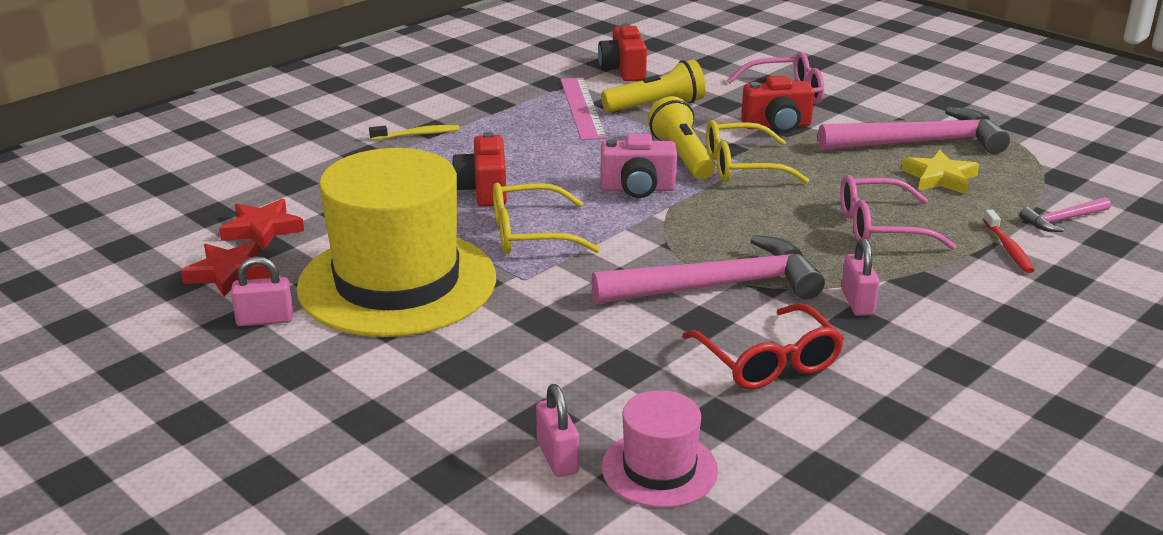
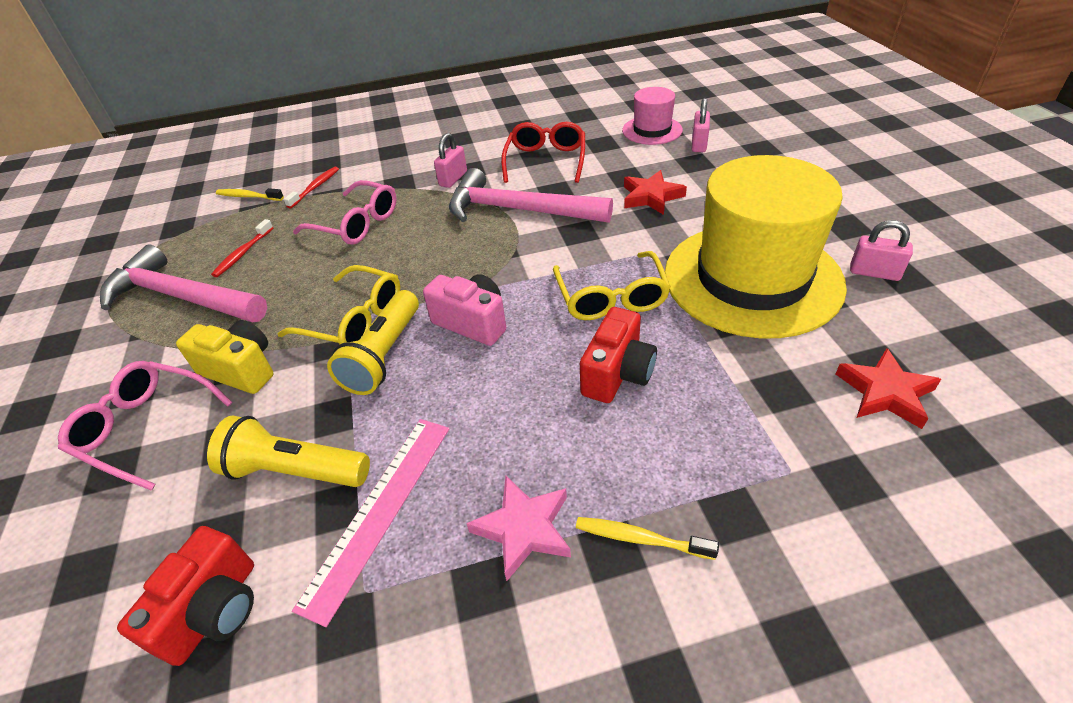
camera: 145 degrees left, 15 degrees up
red star [181,241,271,297] -> red star moved to [624,170,687,215]
yellow glasses [493,183,600,254] -> yellow glasses turned 60 degrees clockwise [553,251,671,320]
red camera [741,76,815,133] -> yellow camera [176,320,274,394]
yellow star [901,150,979,194] -> red toothbrush [211,219,273,277]
pink hammer [1019,197,1111,232] -> yellow toothbrush [216,188,284,201]
none -> pink star [466,476,571,581]

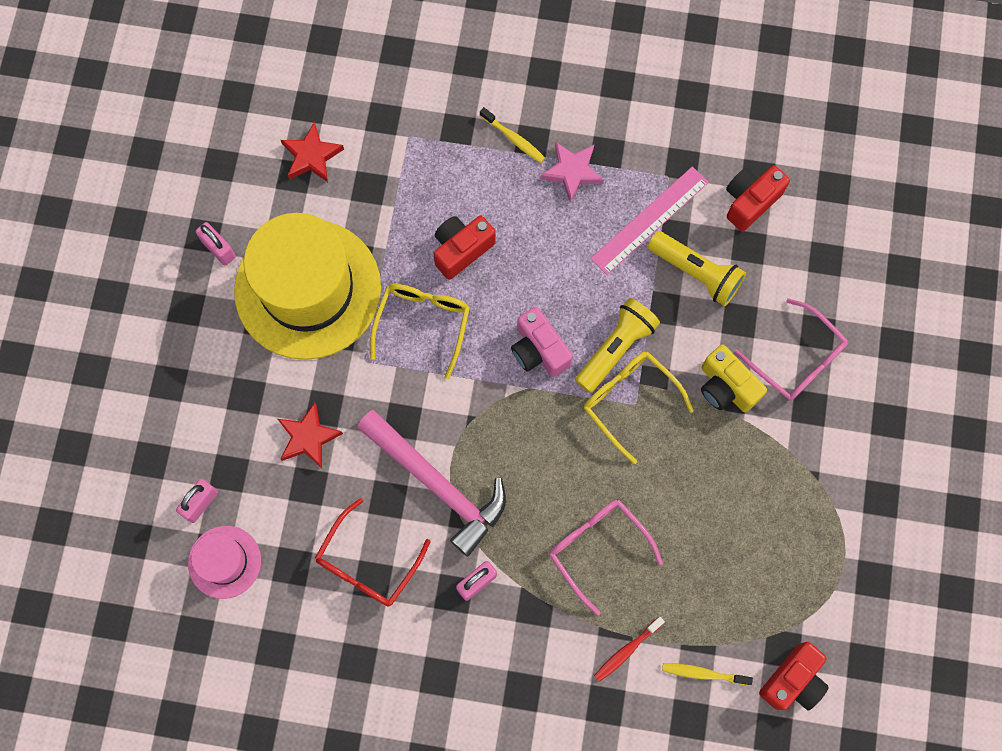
camera: 160 degrees left, 30 degrees up
pink hammer [100,244,267,322] -> none
red toothbrush [211,219,273,277] -> none
yellow toothbrush [216,188,284,201] -> yellow toothbrush turned 150 degrees clockwise [662,663,753,685]
none -> red camera [759,642,829,711]

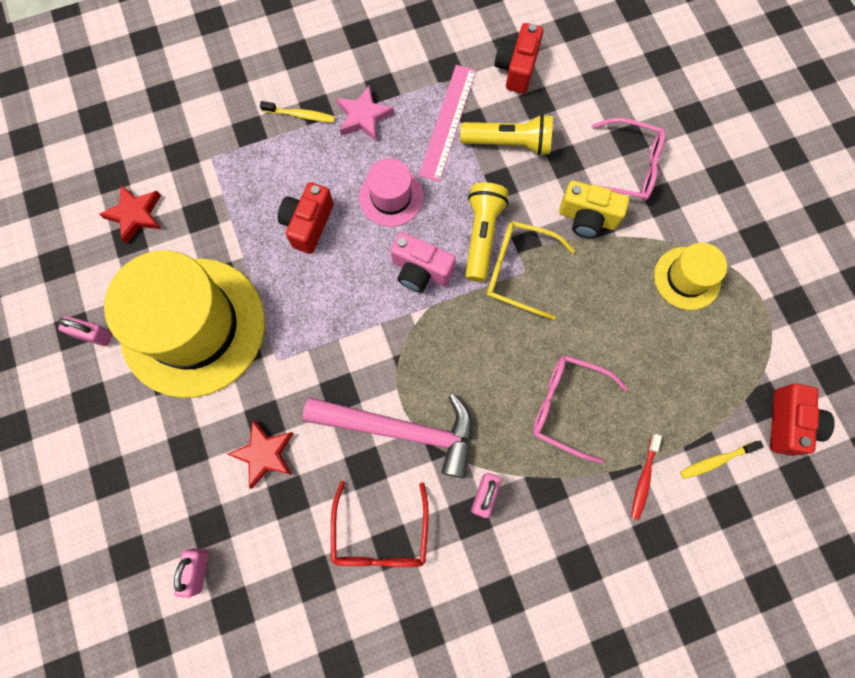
camera: 30 degrees left, 0 degrees up
pink hat [188,526,261,599] -> pink hat moved to [359,158,423,227]
yellow glasses [370,284,470,379] -> none
none -> yellow hat [654,243,727,310]

